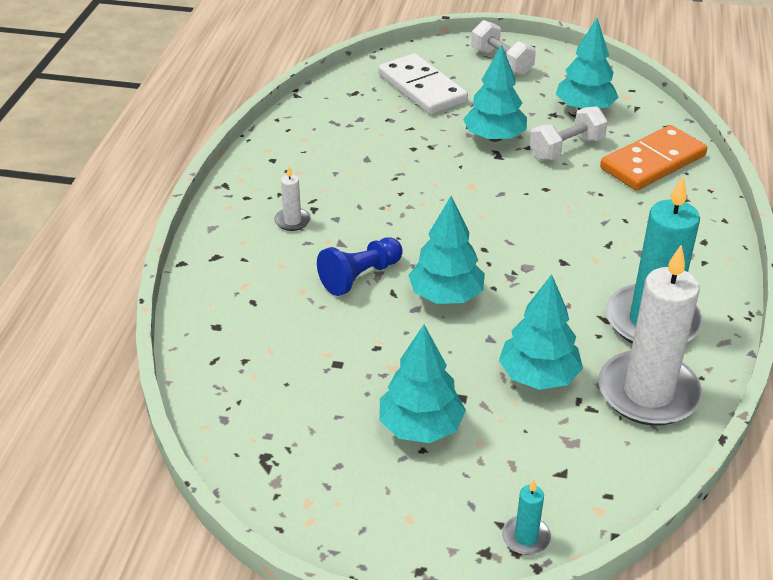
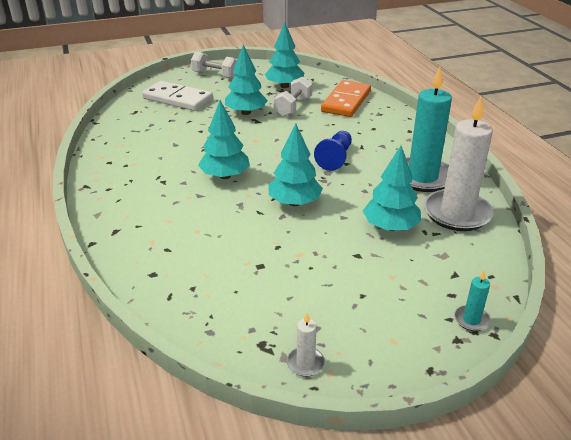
camera: 30 degrees left, 5 degrees down
white candle [274,167,311,231] -> white candle moved to [287,313,325,377]
blue pawn [317,237,403,296] -> blue pawn moved to [314,131,352,171]
turquoise tree [379,325,466,443] -> turquoise tree moved to [198,100,250,179]

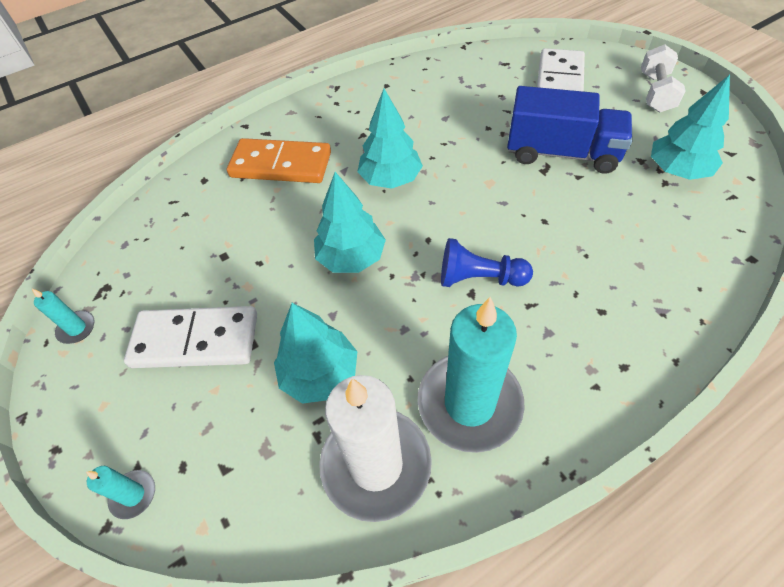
camera: 80 degrees right, 20 degrees up
turquoise tree [225,44,268,115] -> blue truck [507,86,632,174]
white dumbbell [274,77,312,117] -> none
white candle [287,313,325,377] -> turquoise candle [32,289,94,344]
orange domino [321,80,371,117] -> orange domino moved to [227,138,331,183]
none -> white domino [124,306,257,368]

